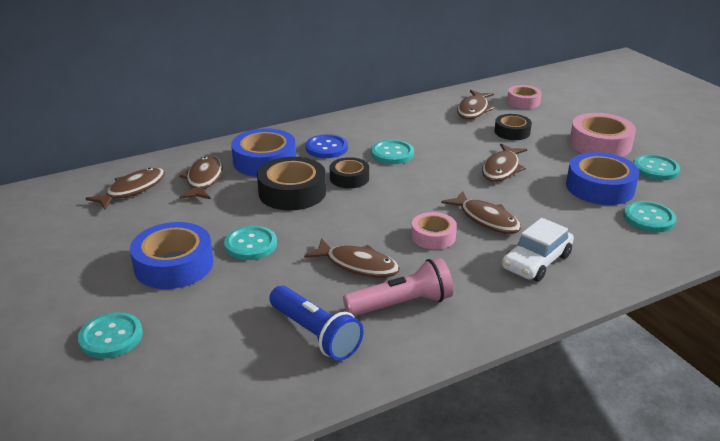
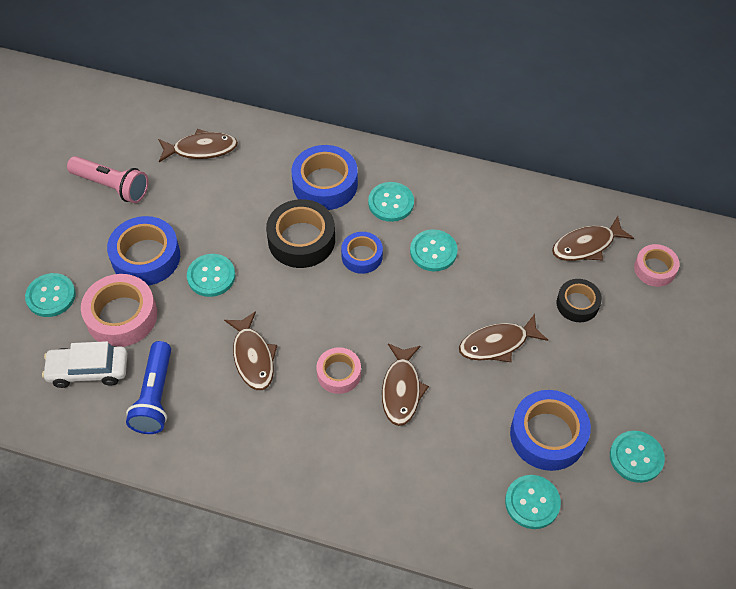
camera: 45 degrees right, 25 degrees up
brown fish [179,156,223,199] -> none
blue button [306,134,348,158] -> turquoise button [368,182,414,222]
black tape [330,157,369,188] -> blue tape [341,232,383,274]
pink flashlight [343,258,453,316] -> pink flashlight moved to [67,156,148,203]
white car [502,218,574,282] -> white car moved to [42,341,127,388]
pink tape [570,113,636,157] -> pink tape moved to [81,274,157,347]

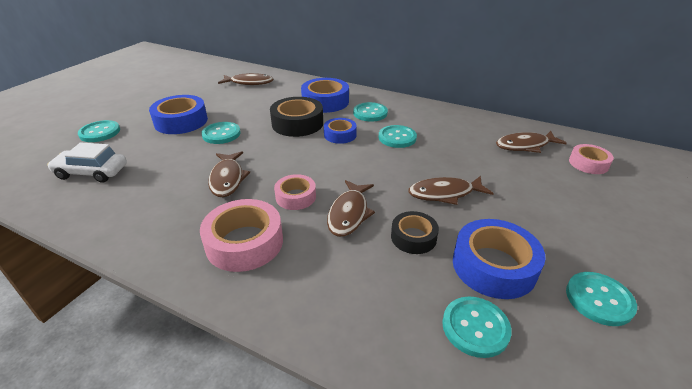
camera: 10 degrees right, 20 degrees down
pink flashlight [67,156,148,203] -> none
pink tape [81,274,157,347] -> pink tape moved to [200,199,283,272]
blue flashlight [126,341,171,434] -> none
black tape [557,279,602,322] -> black tape moved to [391,211,439,254]

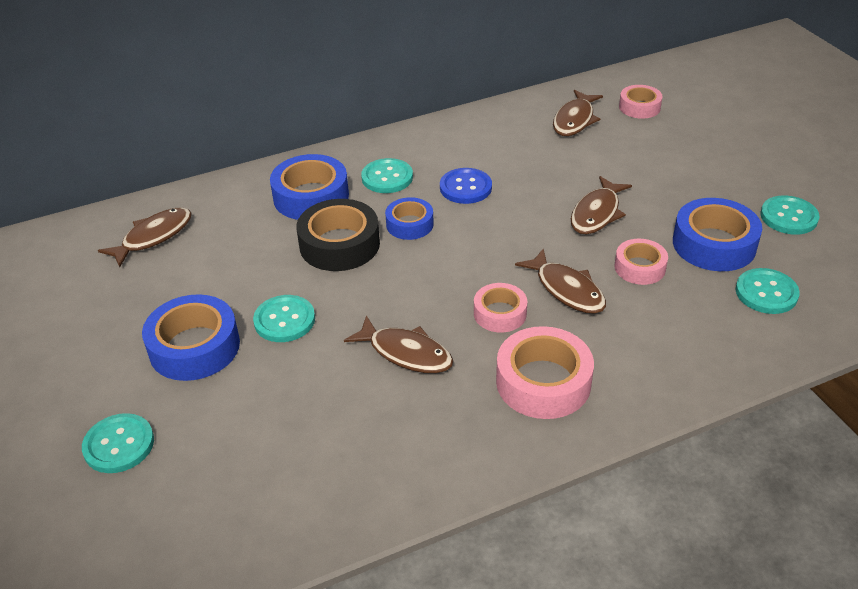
camera: 50 degrees left, 5 degrees up
white car [47,142,127,183] -> none
turquoise button [379,125,417,148] -> blue button [440,168,492,204]
black tape [391,211,439,254] -> pink tape [615,239,668,285]

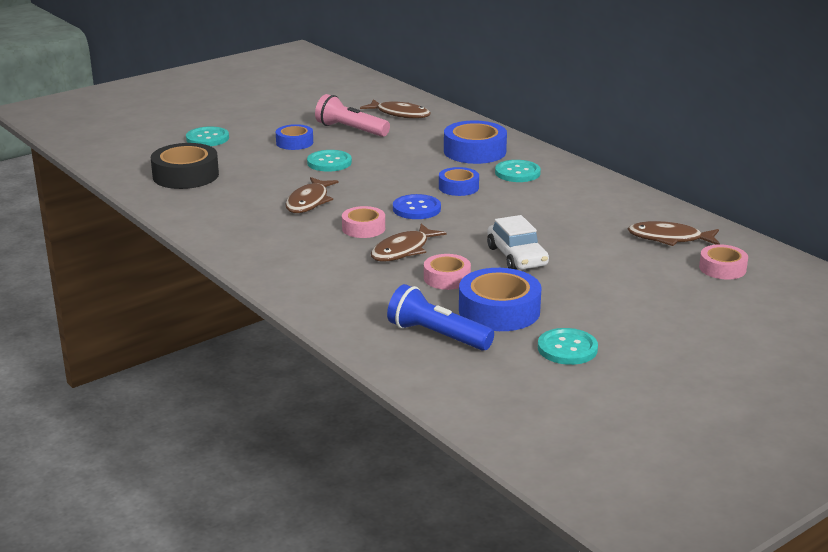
camera: 75 degrees right, 15 degrees down
blue tape [142,294,240,381] -> blue tape [276,124,313,150], size x0.60
black tape [296,199,380,271] -> black tape moved to [151,143,219,189]
blue button [440,168,492,204] -> blue button moved to [393,194,441,219]
pink tape [496,326,594,419] -> none
brown fish [571,176,632,234] -> white car [487,215,549,270]
turquoise button [736,268,800,314] -> blue flashlight [387,284,494,351]
none -> pink flashlight [315,94,390,137]

